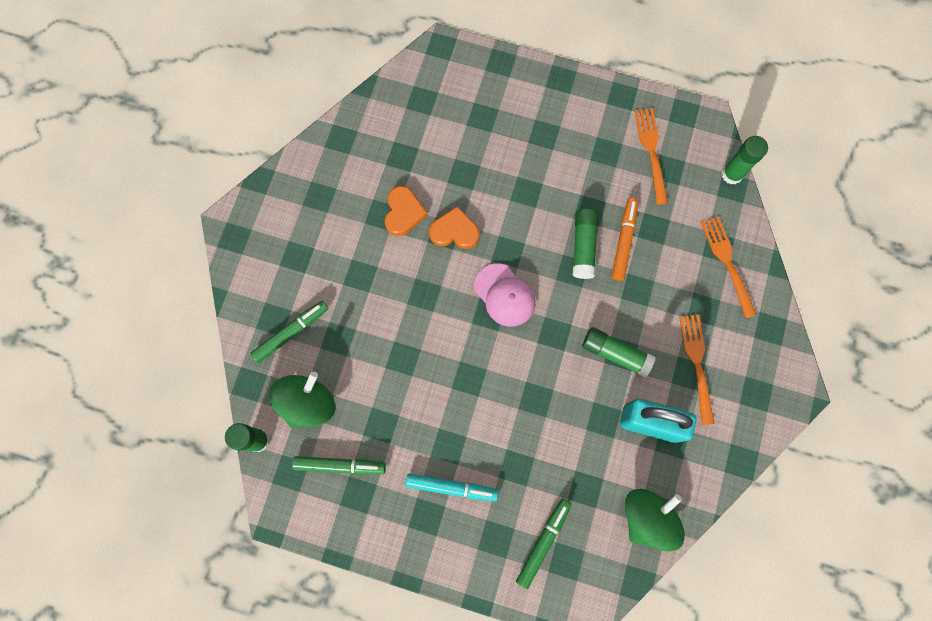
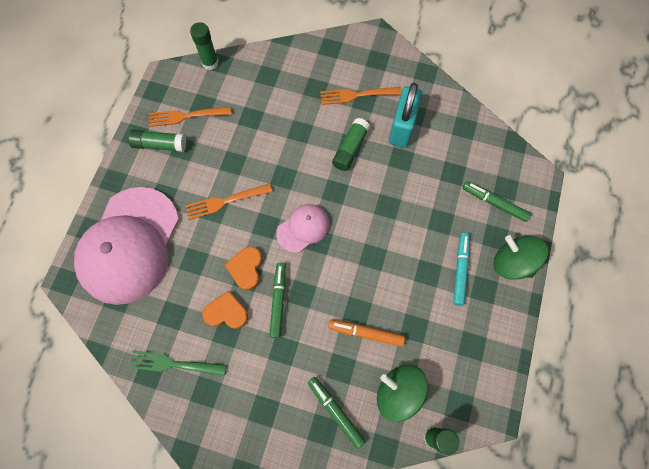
camera: 90 degrees left, 5 degrees down
green marker [292,456,386,475] -> green marker moved to [269,262,286,338]
green glue stick [572,209,599,279] -> green glue stick moved to [128,130,186,152]
orange marker [612,198,638,281] -> orange marker moved to [328,320,405,347]
green spinning top [625,489,685,552] -> green spinning top moved to [493,235,548,280]
orange fork [700,216,757,318] -> orange fork moved to [185,184,272,220]
none -> pink cap [74,187,179,305]
none -> green fork [129,350,226,376]

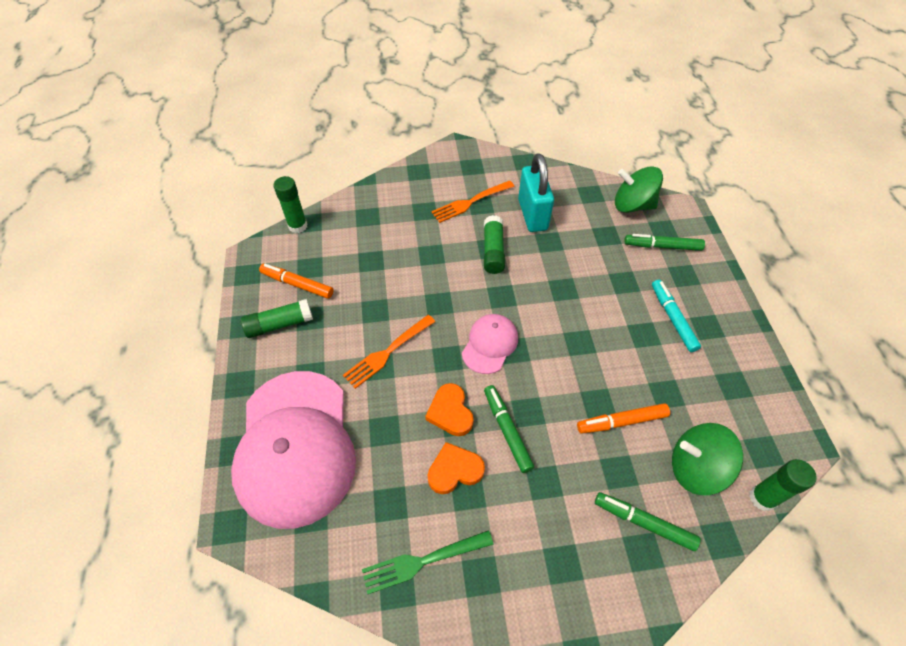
camera: 25 degrees left, 15 degrees down
orange fork [149,107,232,127] -> orange marker [259,264,334,299]
green spinning top [493,235,548,280] -> green spinning top moved to [615,166,663,213]

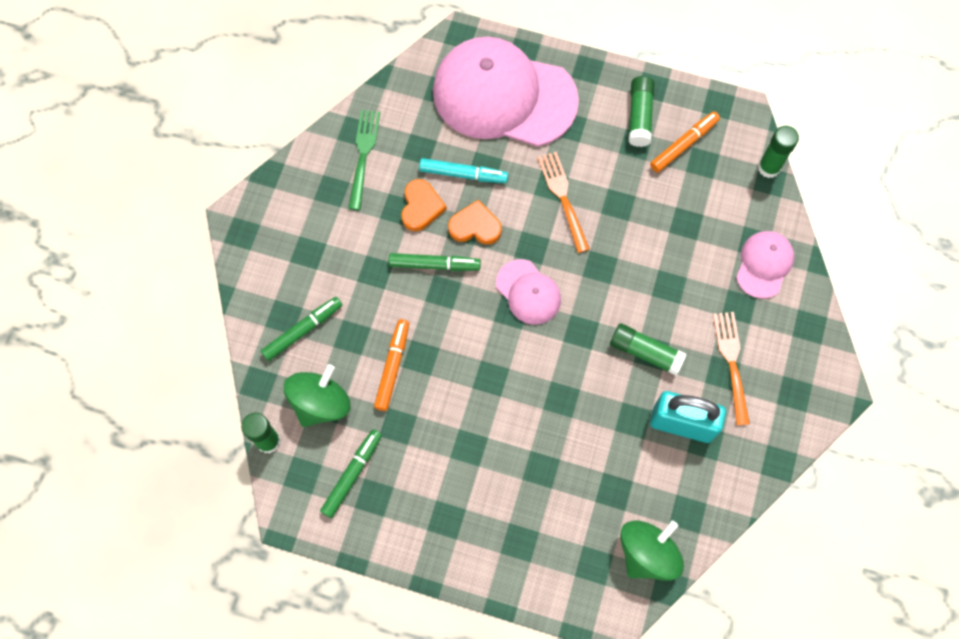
camera: 115 degrees right, 15 degrees up
green marker [624,234,705,251] -> green marker moved to [320,429,382,518]
turquoise marker [652,280,701,352] -> turquoise marker moved to [419,158,508,183]
none -> pink cap [736,231,794,299]

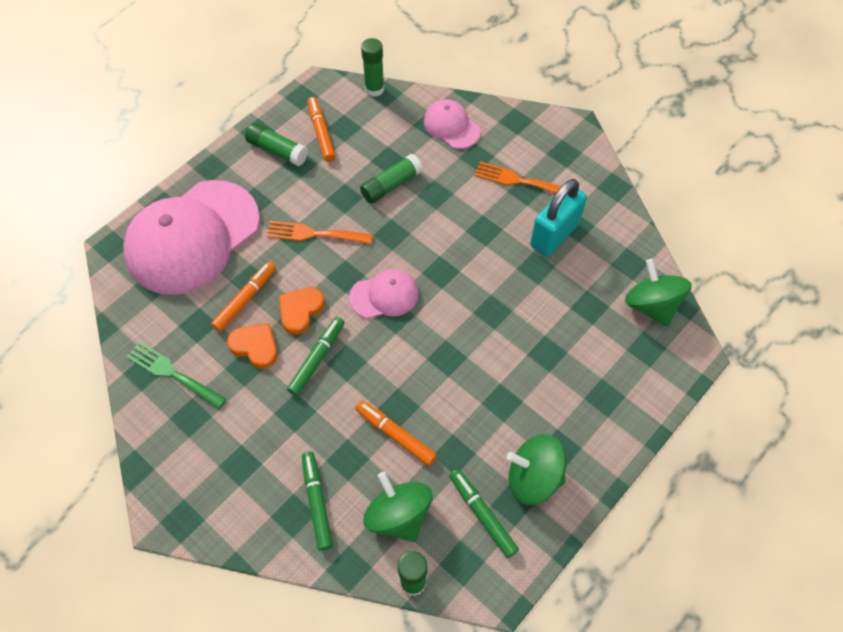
camera: 65 degrees left, 10 degrees down
turquoise marker [419,158,508,183] -> orange marker [211,262,276,332]
green glue stick [610,323,687,376] -> green glue stick moved to [360,154,423,204]
none -> green spinning top [507,434,566,505]

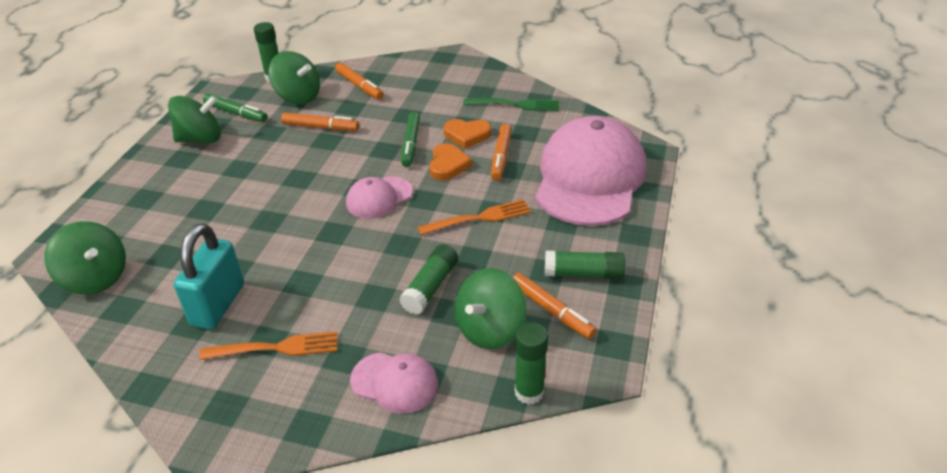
camera: 155 degrees right, 20 degrees down
green marker [302,452,333,551] -> orange marker [335,63,384,100]
none -> green spinning top [455,268,527,349]

